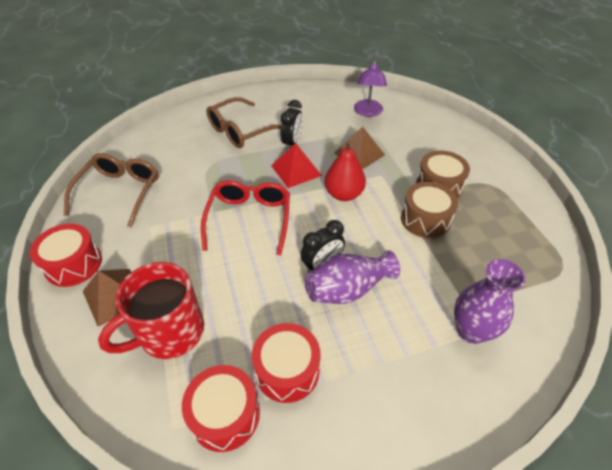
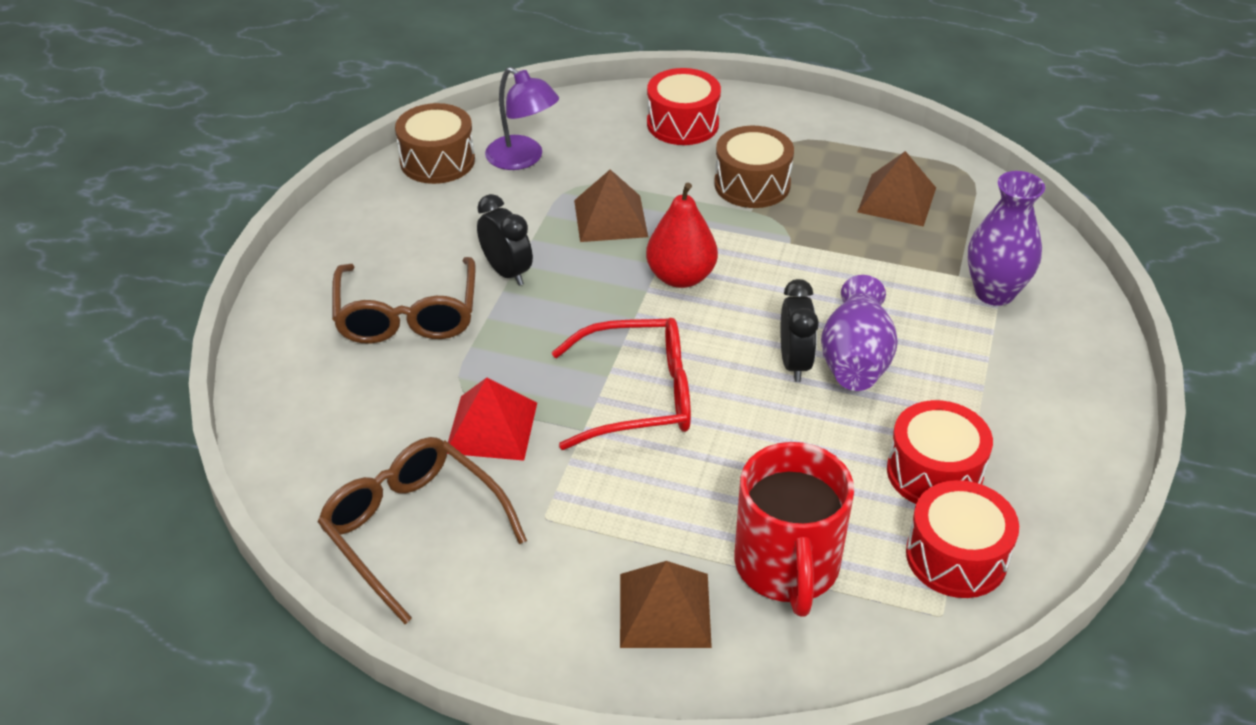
camera: 55 degrees left, 5 degrees down
red drum [30,224,102,287] -> red drum moved to [647,68,721,145]
red glasses [201,180,290,256] -> red glasses turned 135 degrees clockwise [552,318,691,450]
red pyramid [271,143,322,188] -> red pyramid moved to [447,378,537,461]
brown drum [401,182,458,238] -> brown drum moved to [395,103,475,184]
none -> brown pyramid [857,151,936,227]

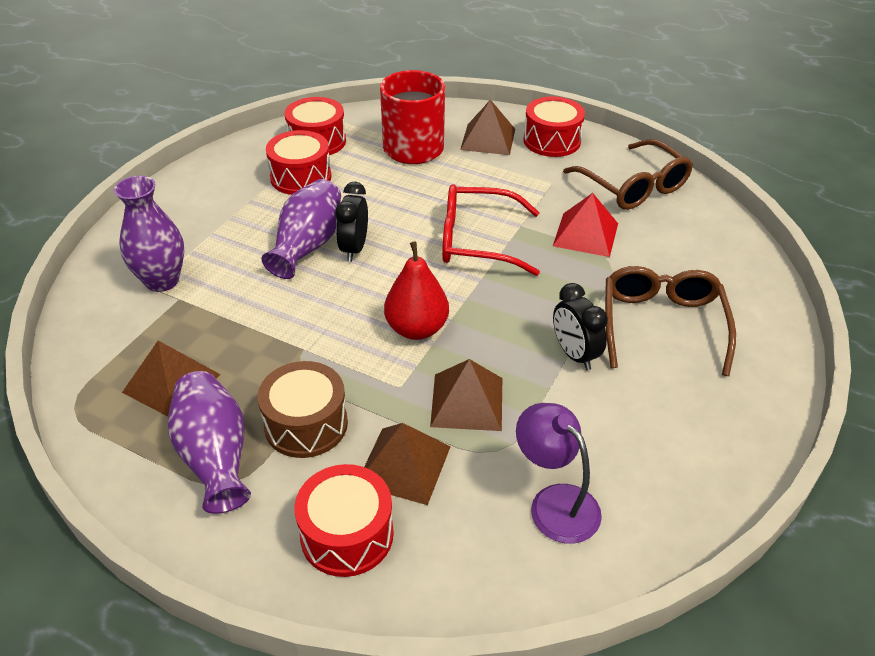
camera: 170 degrees left, 0 degrees up
brown drum [395,103,475,184] -> none
none -> purple vase [168,371,251,514]
none -> brown pyramid [364,423,451,505]
none -> red drum [523,96,585,157]

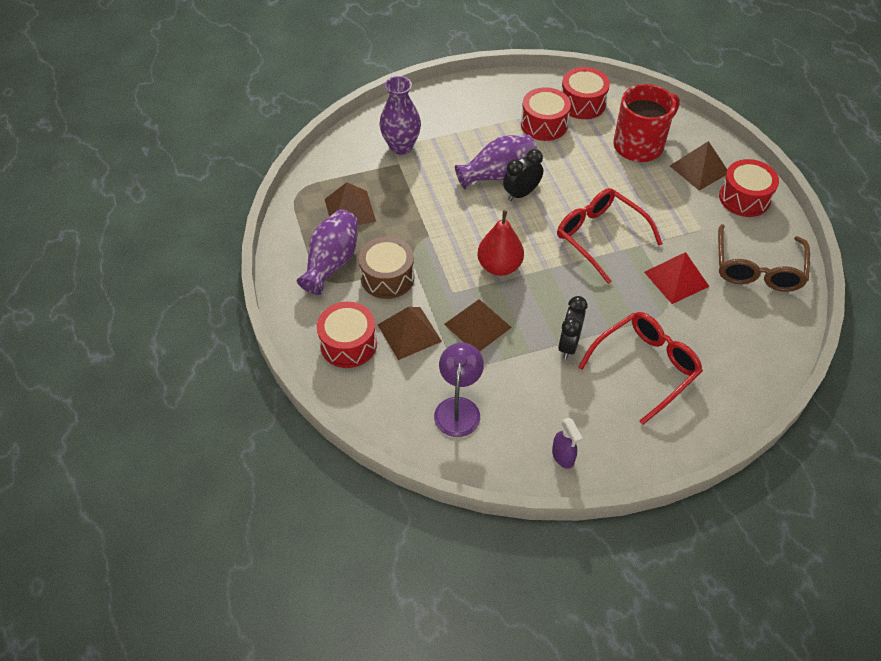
camera: 45 degrees right, 10 degrees up
brown glasses [605,266,736,376] -> red glasses [578,312,703,425]
none -> purple spray bottle [552,418,583,468]

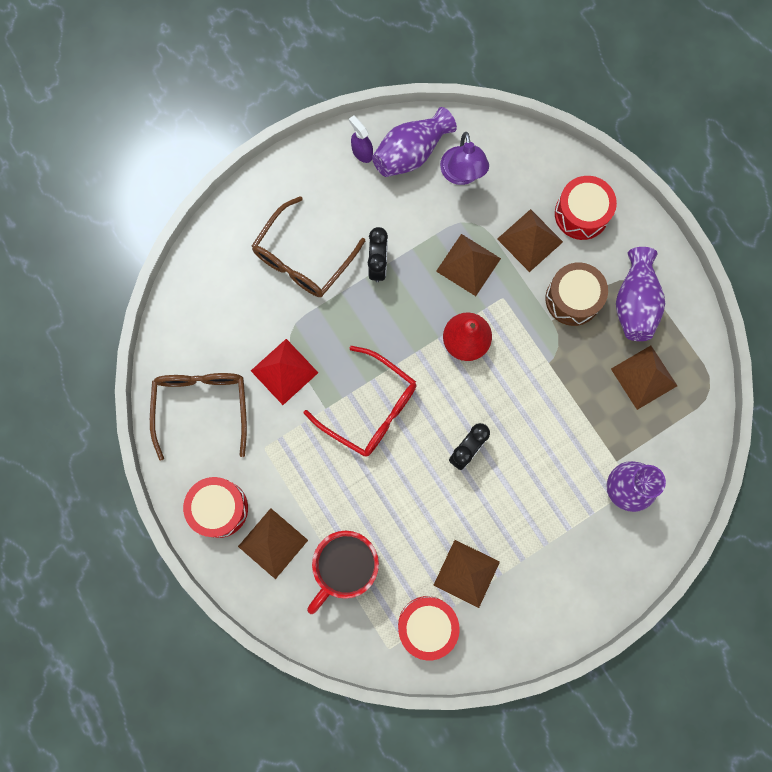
camera: 165 degrees right, 25 degrees up
purple vase [455,135,538,190] -> purple vase moved to [372,107,457,177]
red drum [521,87,571,141] -> brown pyramid [433,540,500,608]
red glasses [578,312,703,425] -> brown glasses [252,196,365,297]

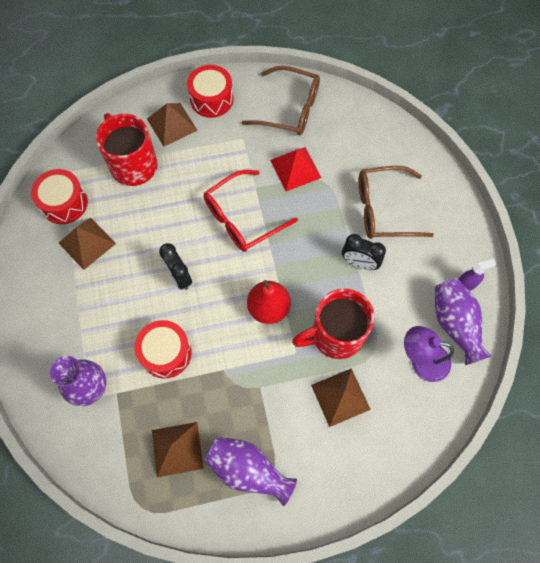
camera: 110 degrees right, 10 degrees down
brown glasses [252,196,365,297] -> brown glasses turned 60 degrees counterclockwise [359,166,434,239]
brown pyramid [436,234,501,296] -> red mug [292,289,375,359]
brown drum [545,262,608,326] -> none
red drum [555,176,617,240] -> red drum moved to [135,320,192,379]

